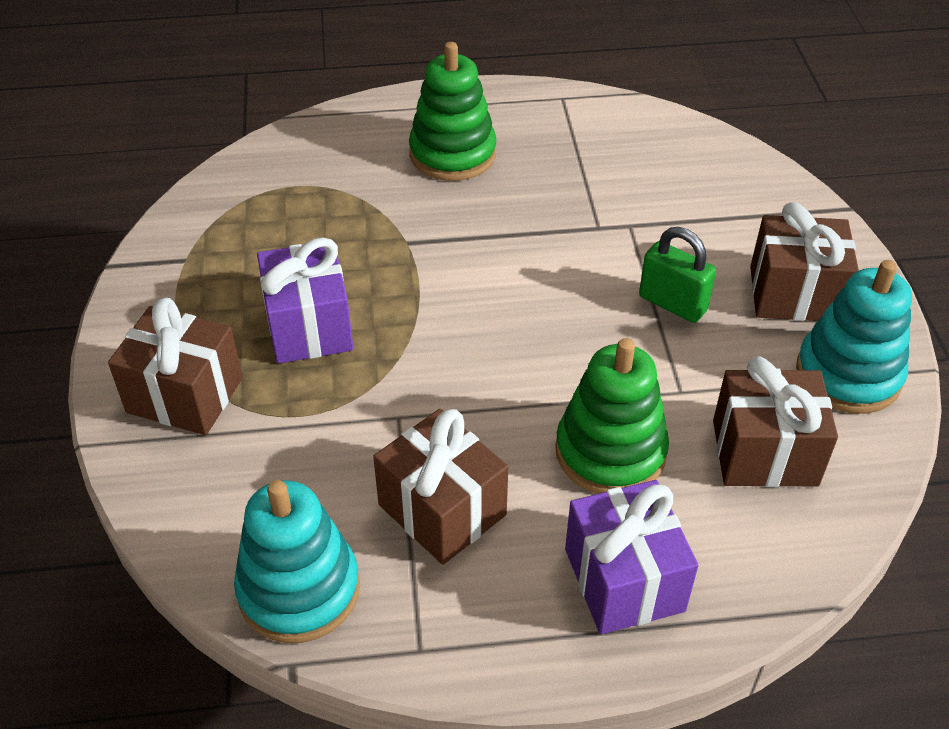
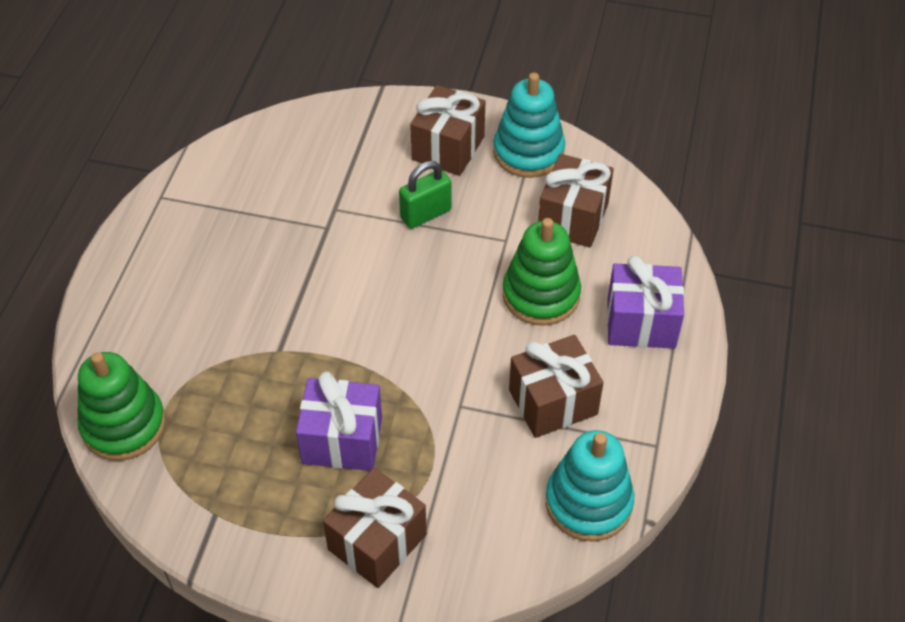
camera: 70 degrees left, 5 degrees up
green stacking toy [409,42,497,181] -> green stacking toy moved to [78,352,166,461]

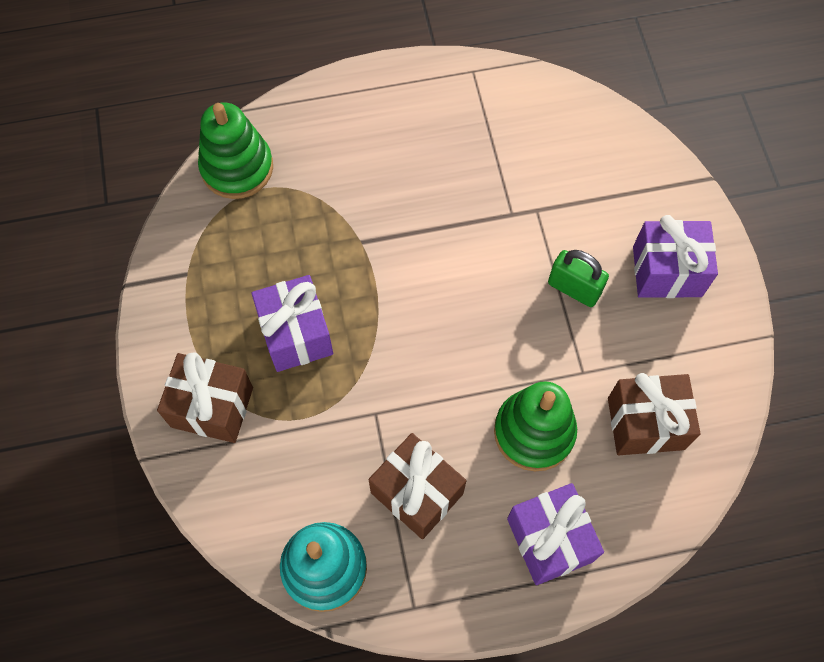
camera: 65 degrees right, 15 degrees up
brown gift [410,85,485,176] -> purple gift [633,215,718,298]
turquoise stacking toy [493,73,565,178] -> none

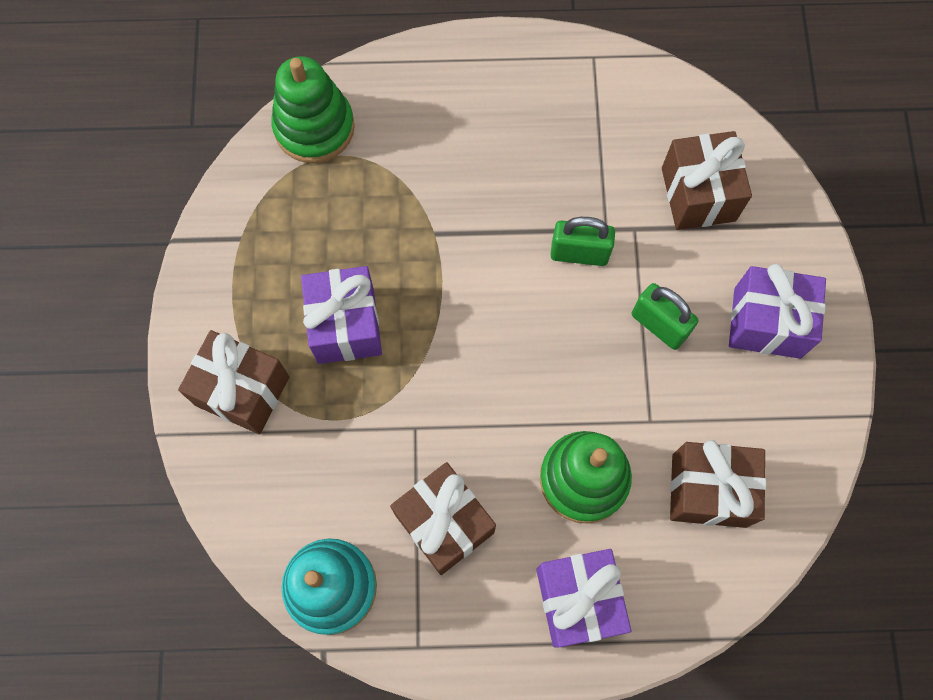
camera: 10 degrees right, 5 degrees up
none -> green padlock [551,217,615,266]
none -> brown gift [662,131,752,230]

